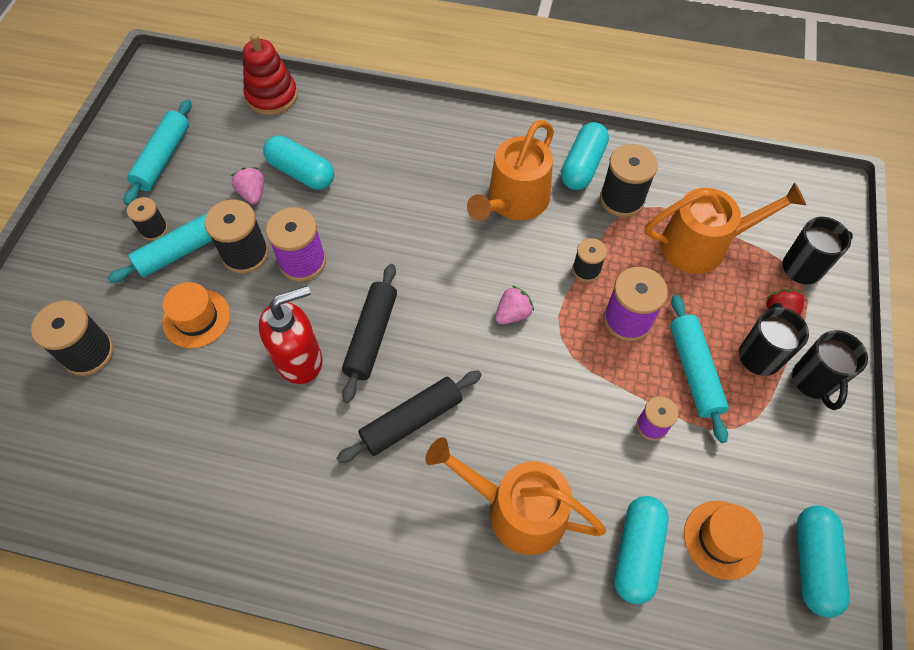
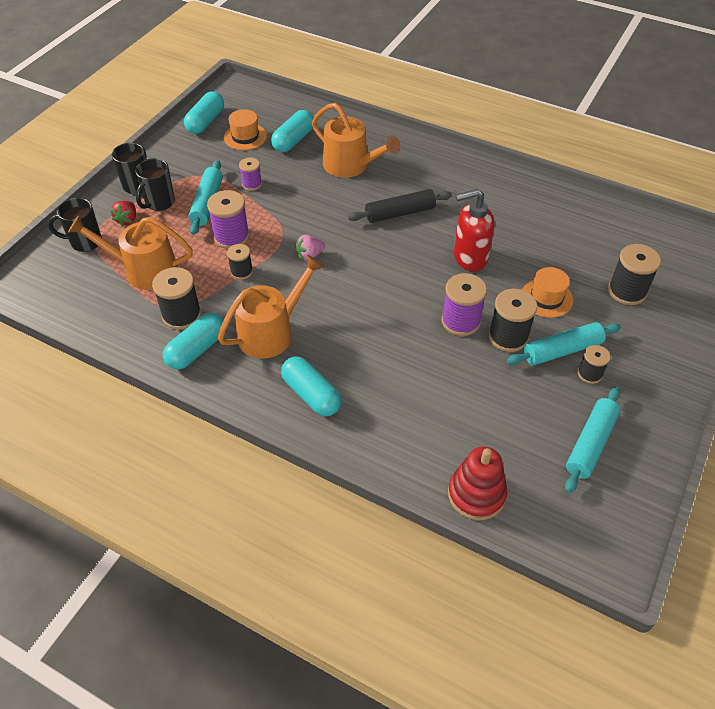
camera: 165 degrees left, 10 degrees down
pink strawberry [231,167,264,204] -> none
turquoise capsule [263,136,334,190] -> turquoise capsule moved to [281,356,342,416]
black rolling pin [342,264,397,403] -> none

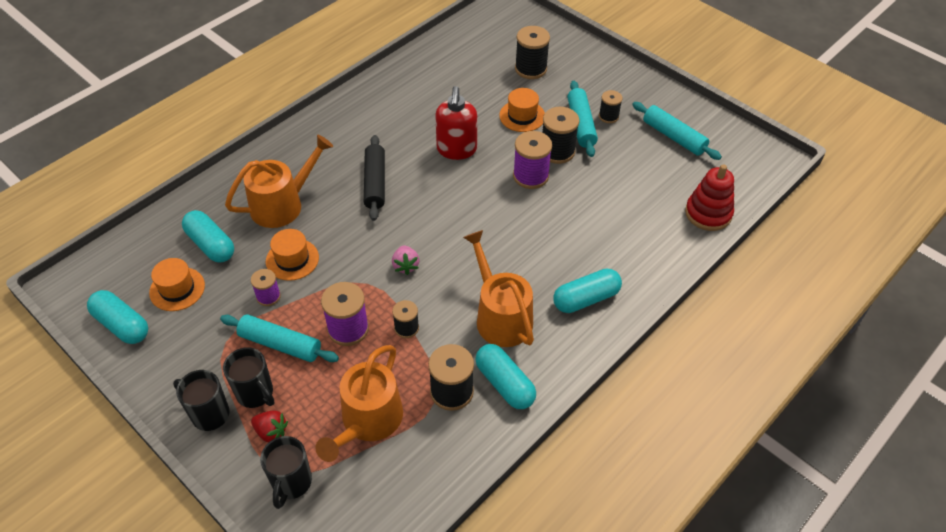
camera: 75 degrees left, 0 degrees up
none -> orange hat [266,229,319,281]

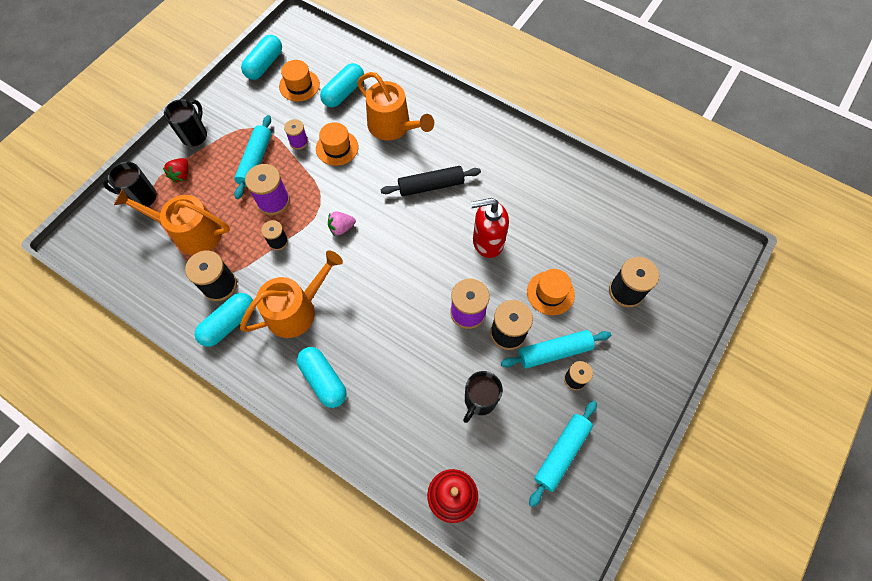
camera: 80 degrees right, 15 degrees up
black mug [223,347,275,408] -> black mug moved to [463,371,503,423]

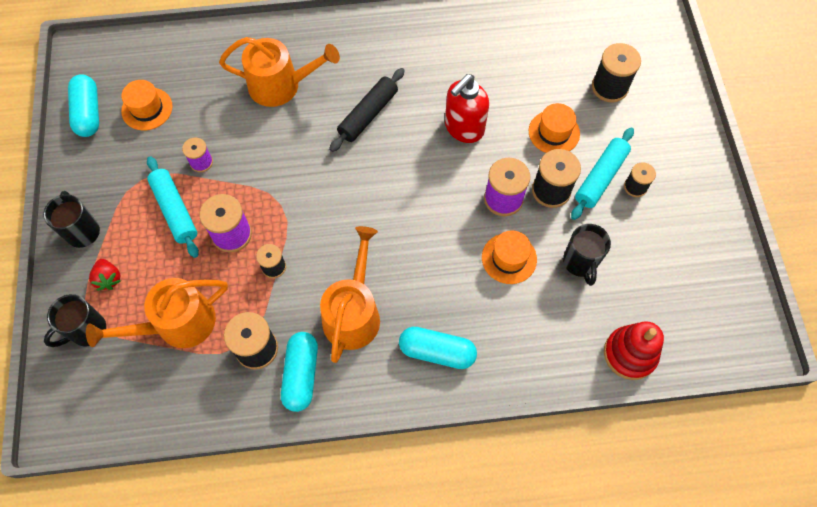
camera: 40 degrees left, 0 degrees up
orange hat [316,122,358,166] -> orange hat moved to [482,230,537,284]
turquoise capsule [320,63,364,108] -> none
pink strawberry [328,212,356,236] -> none
turquoise rolling pin [529,401,597,507] -> none

